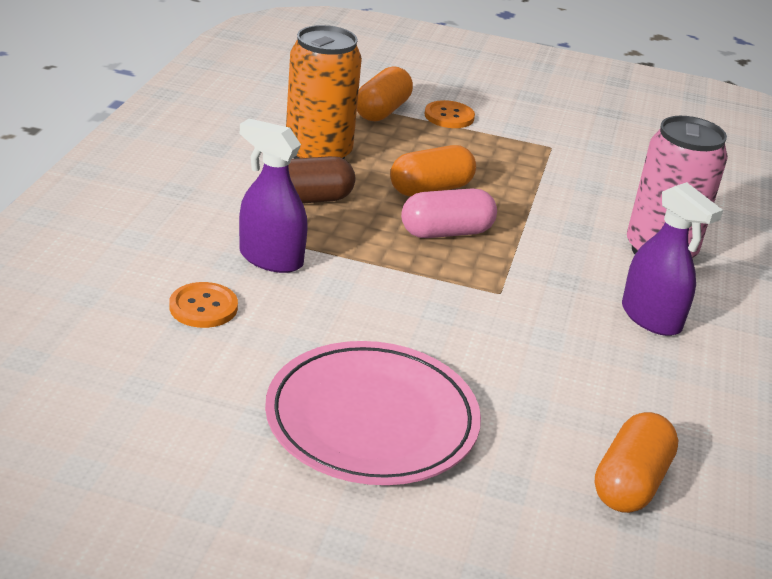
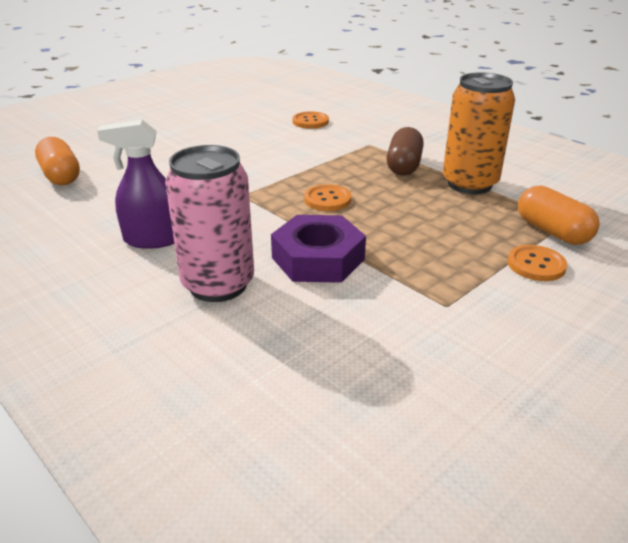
camera: 125 degrees right, 0 degrees up
purple spray bottle [239,119,308,273] -> none
pink plate [265,341,481,485] -> none
orange capsule [390,145,476,196] -> none
pink capsule [401,188,497,238] -> orange button [304,184,351,211]
none -> purple nut [271,215,366,283]

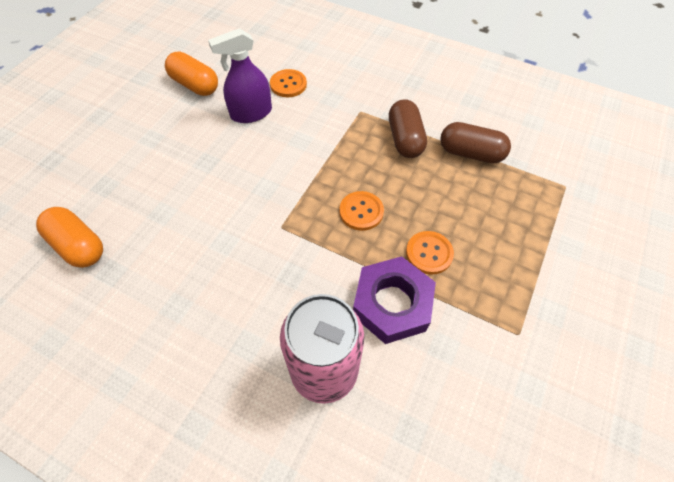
camera: 20 degrees left, 25 degrees up
purple spray bottle [97,120,174,249] -> purple spray bottle moved to [208,28,272,123]
orange can [443,72,515,194] -> brown capsule [440,122,511,163]
orange button [508,245,567,281] -> orange button moved to [406,231,454,275]
orange capsule [518,186,600,245] -> orange capsule moved to [165,51,218,96]

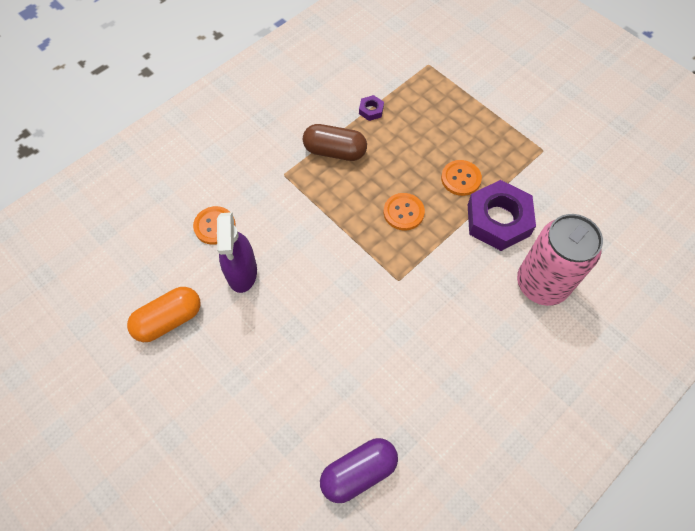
camera: 70 degrees left, 5 degrees up
orange capsule [36,207,103,268] -> purple capsule [320,438,398,503]
brown capsule [440,122,511,163] -> purple nut [359,95,384,121]

